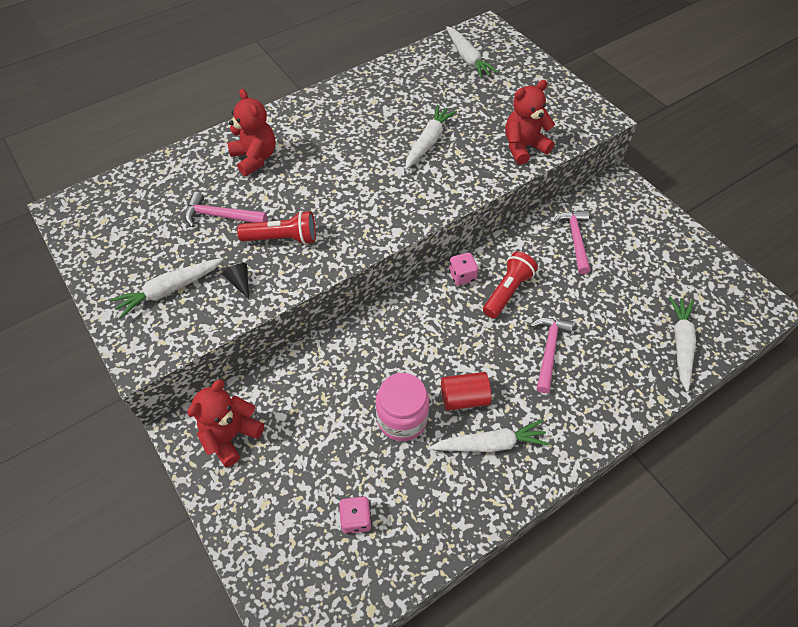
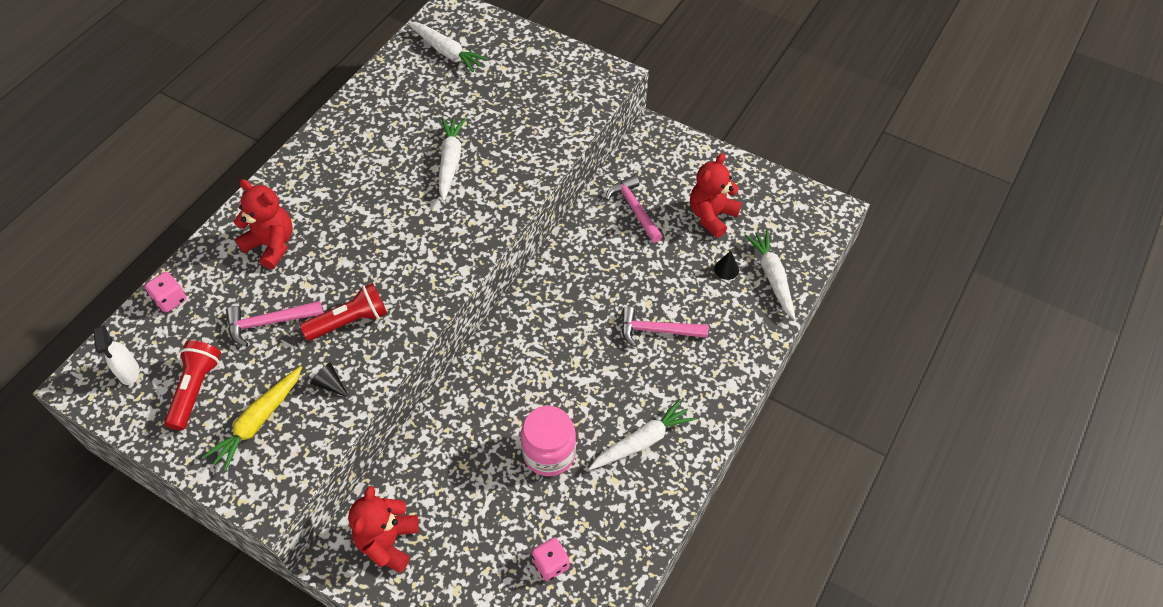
camera: 25 degrees left, 0 degrees up
white carrot [110,258,224,319] -> yellow carrot [203,366,302,471]
red cylinder [441,372,491,411] -> none
pink dice [449,253,478,285] -> pink dice moved to [145,272,187,313]
red flashlight [483,252,538,318] -> red flashlight moved to [164,341,221,430]
red teddy bear [505,80,555,165] -> red teddy bear moved to [690,153,742,238]
pink hammer [530,318,573,393] -> pink hammer turned 75 degrees counterclockwise [621,306,709,347]
none -> white spray bottle [93,325,139,385]
none -> black cone [714,251,739,280]

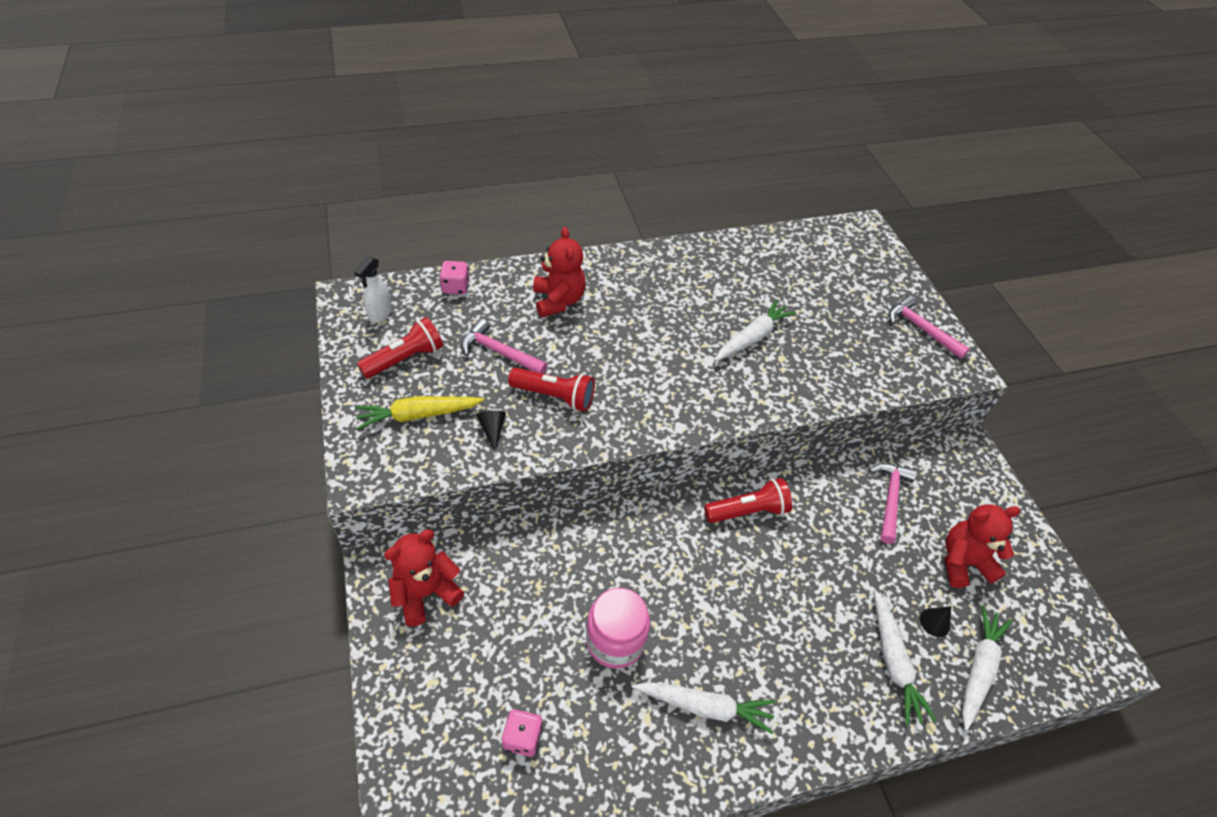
camera: 40 degrees right, 5 degrees down
white carrot [407,22,488,72] -> white carrot moved to [874,590,937,726]
pink hammer [621,306,709,347] -> pink hammer moved to [889,295,970,359]
none -> red flashlight [704,478,792,523]

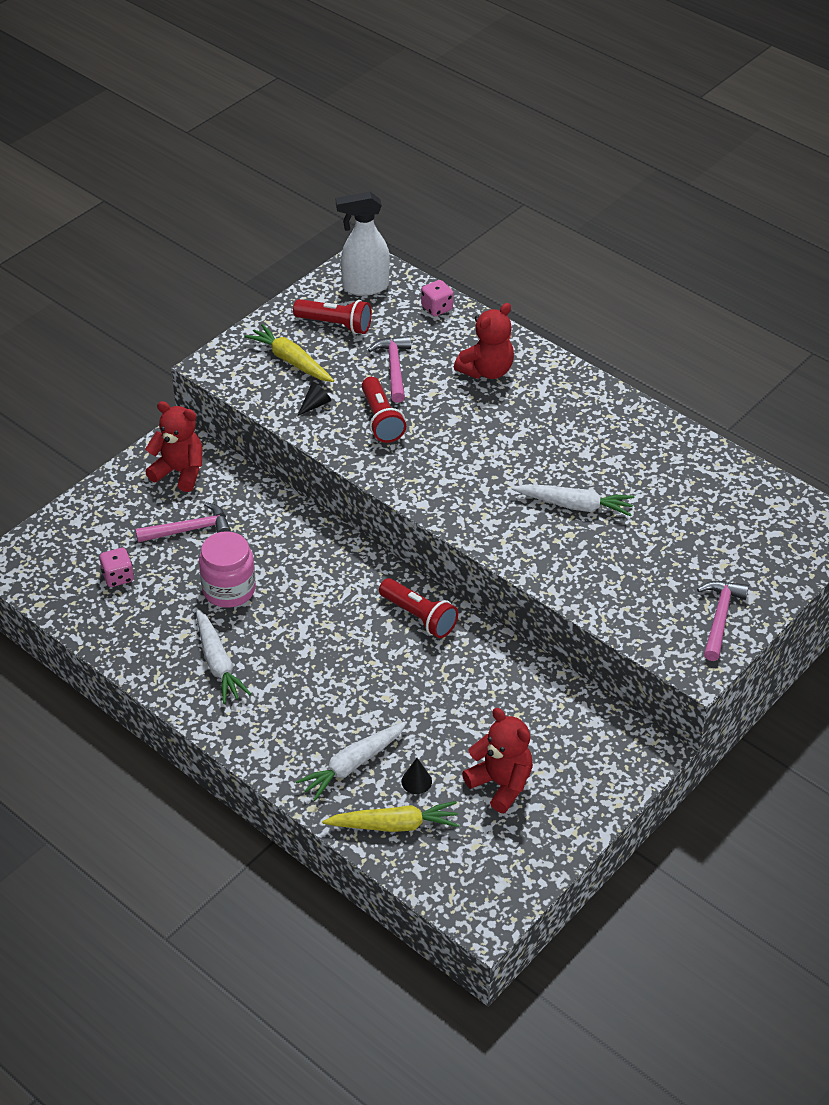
camera: 60 degrees right, 5 degrees down
white spray bottle [354,256,392,323] -> white spray bottle [336,192,390,296], size x1.65
pink hammer [869,463,917,544] -> pink hammer moved to [135,502,231,543]
white carrot [962,606,1012,731] -> yellow carrot [322,801,459,832]

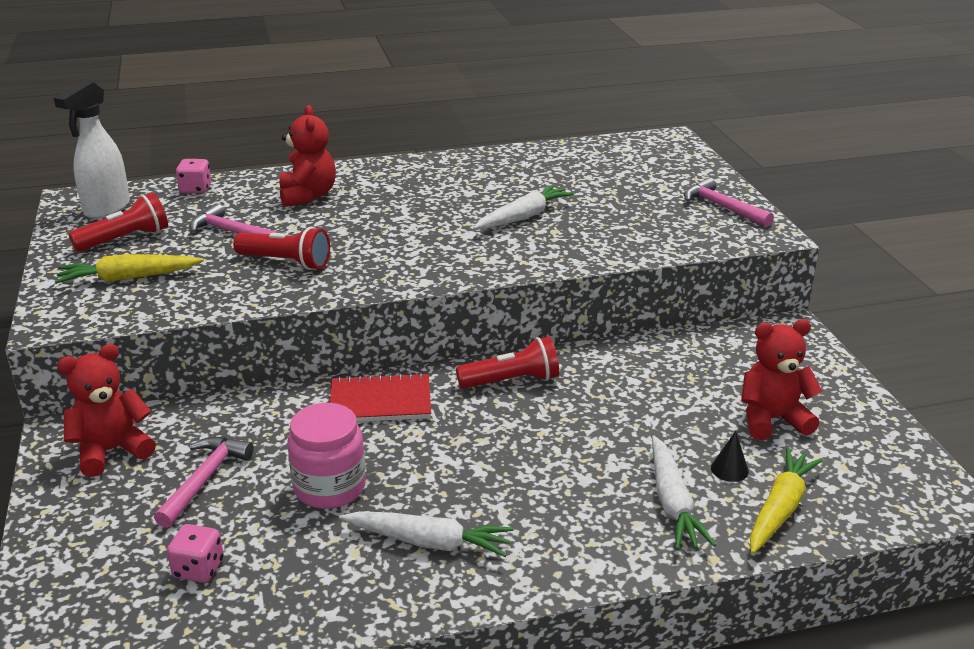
camera: 55 degrees left, 15 degrees down
black cone [297,382,331,416] -> none
none -> red notebook [330,373,431,422]

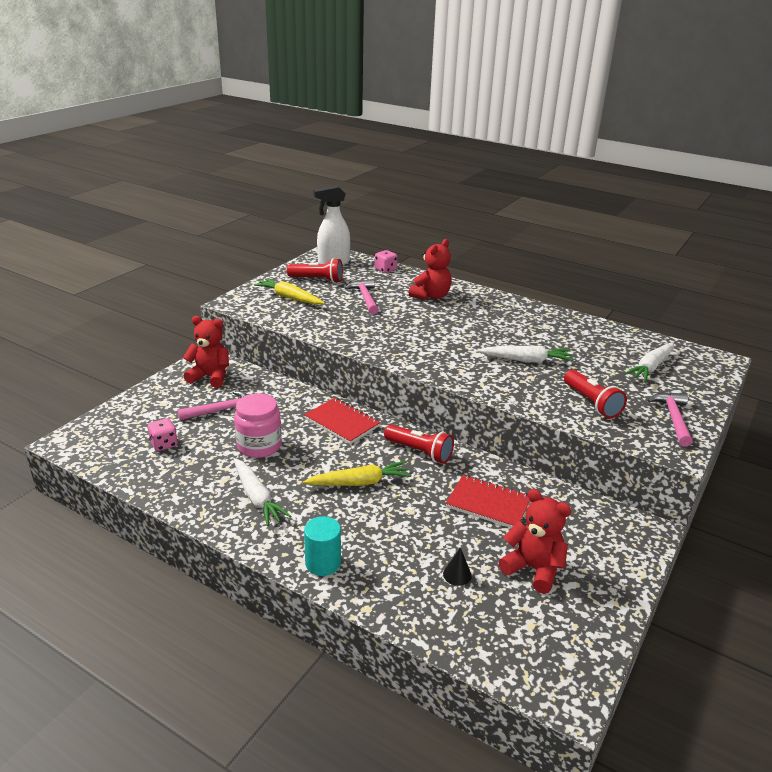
camera: 45 degrees right, 0 degrees up
red flashlight [233,227,330,270] -> red flashlight moved to [564,370,627,418]
white carrot [652,436,716,550] -> white carrot moved to [624,342,674,382]
yellow carrot [750,447,823,554] -> yellow carrot moved to [303,461,411,486]
none -> turquoise cylinder [304,516,341,576]
none -> red notebook [446,475,530,528]

